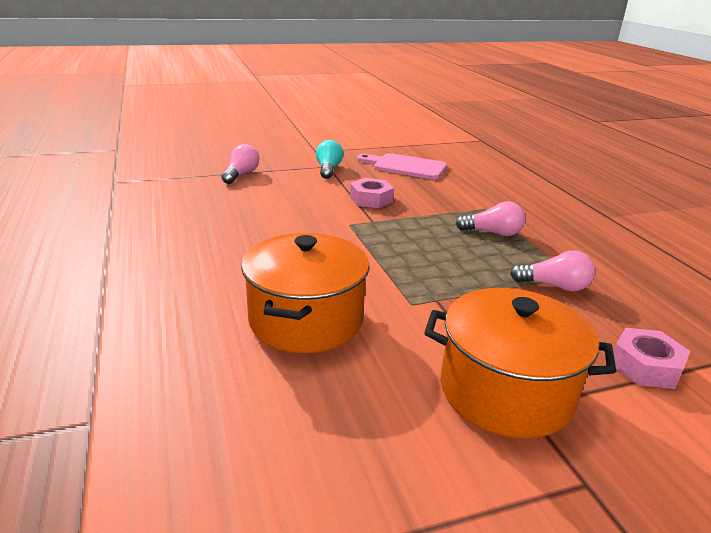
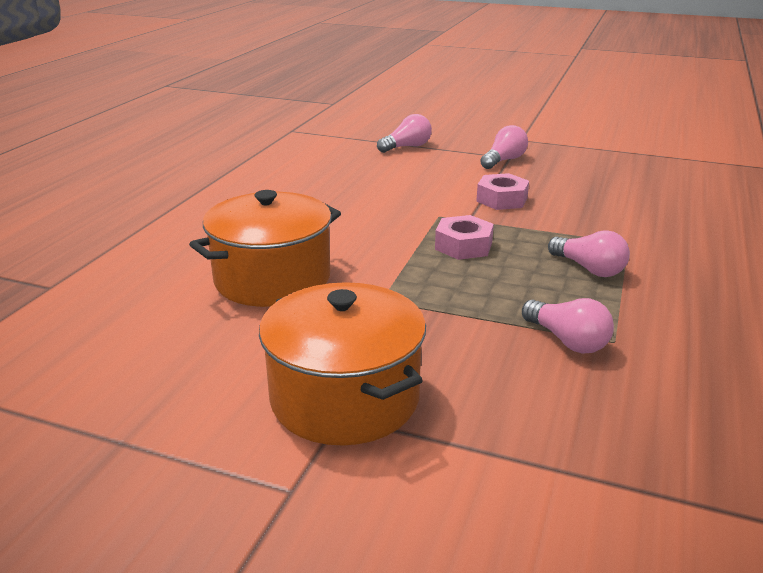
camera: 40 degrees right, 0 degrees up
turquoise light bulb [316,140,343,179] -> pink light bulb [480,125,528,169]
pink cutting board [357,153,447,179] -> none
pink nut [613,328,690,389] -> pink nut moved to [435,215,494,260]

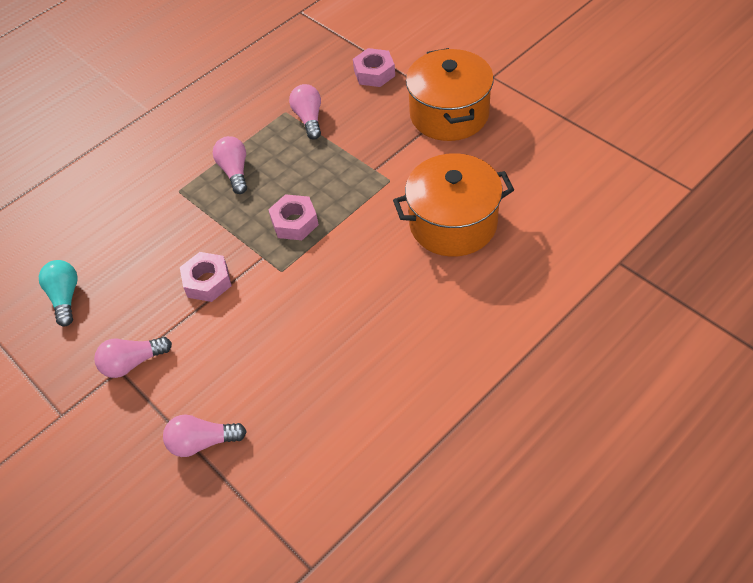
camera: 150 degrees left, 25 degrees up
none -> turquoise light bulb [39,260,78,327]
none -> pink nut [353,48,395,87]

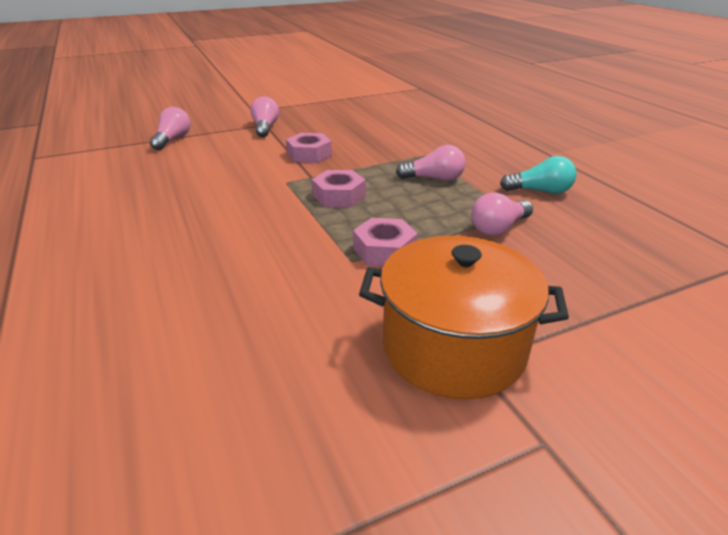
camera: 105 degrees right, 20 degrees down
turquoise light bulb [39,260,78,327] -> turquoise light bulb moved to [500,156,577,194]
pink light bulb [289,84,321,140] -> pink light bulb turned 135 degrees clockwise [471,192,533,236]
pink nut [353,48,395,87] -> pink nut moved to [353,218,418,266]
orange pot [393,153,514,257] -> none

